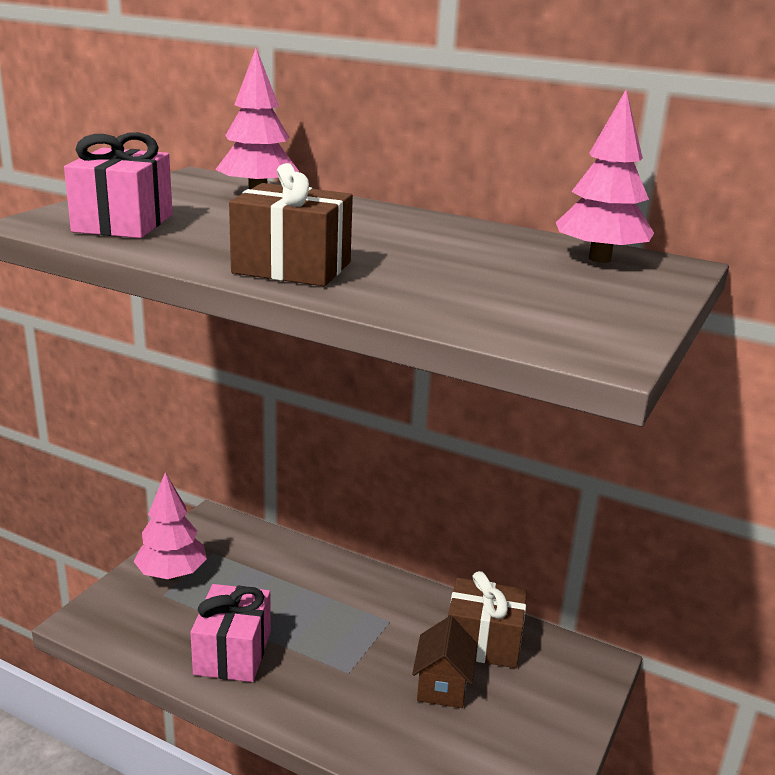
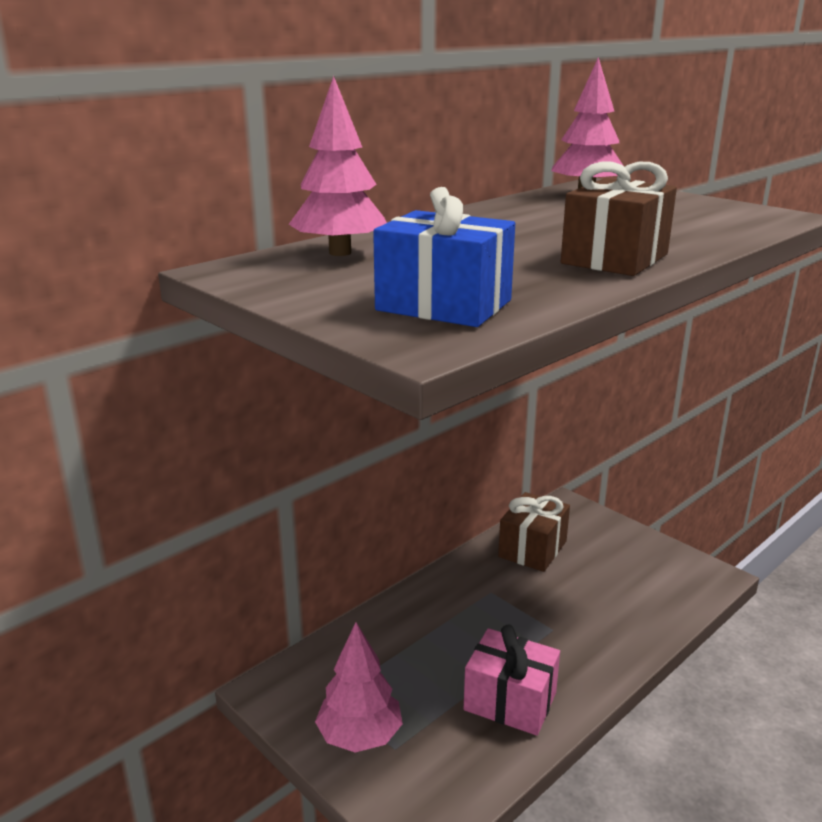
camera: 70 degrees left, 0 degrees up
pink gift [64,132,173,238] -> blue gift [373,187,515,327]
brown house [412,616,477,708] -> none

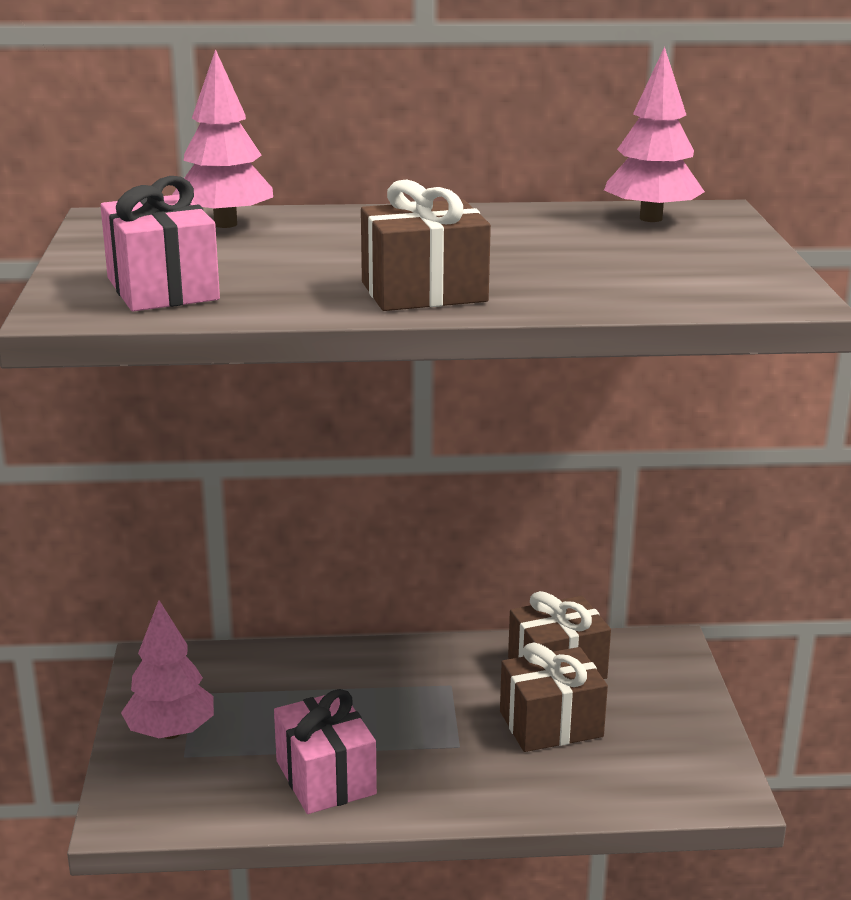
camera: 40 degrees right, 0 degrees up
blue gift [373,187,515,327] -> pink gift [100,176,220,312]
none -> brown gift [500,642,608,752]

